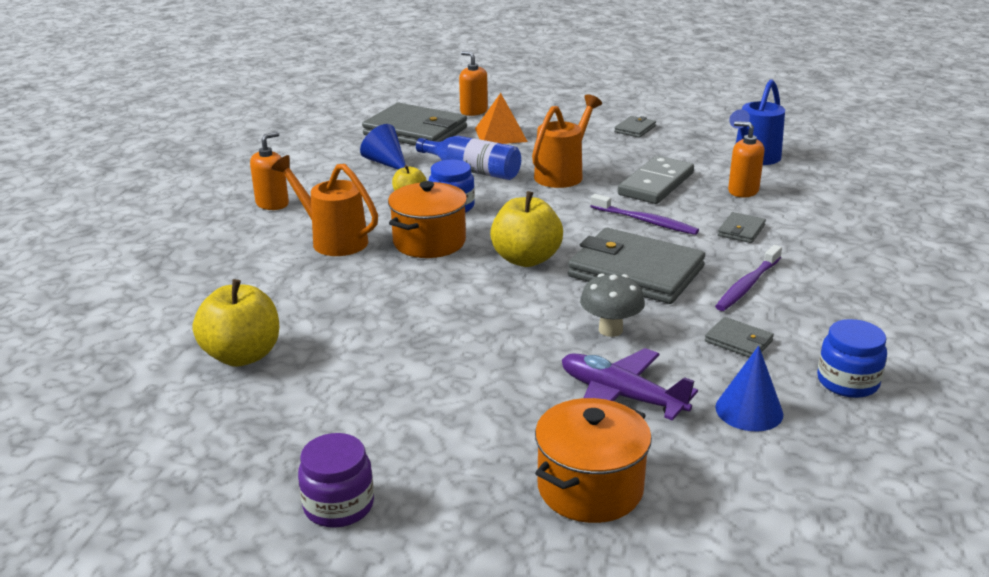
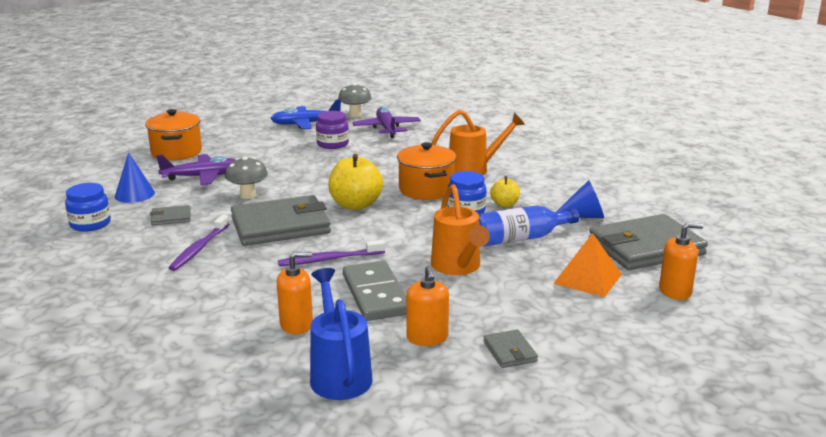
camera: 130 degrees right, 5 degrees down
yellow apple [193,279,279,367] -> purple plane [352,107,421,138]
orange soap dispenser [250,132,289,210] -> orange soap dispenser moved to [406,265,449,346]
purple jar [298,433,374,528] -> purple jar moved to [316,111,349,149]
purple toothbrush [715,245,782,311] -> purple toothbrush turned 150 degrees counterclockwise [169,215,229,271]
grey wallet [718,212,766,243] -> none
none -> blue plane [270,99,341,129]
none -> grey mushroom [338,83,372,117]

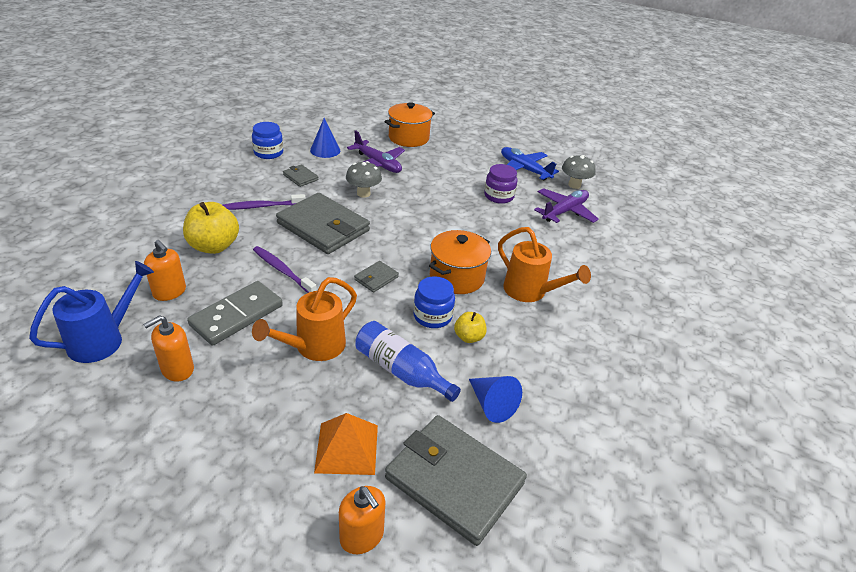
camera: 55 degrees right, 15 degrees up
yellow apple [328,154,383,210] -> yellow apple moved to [183,202,239,254]
grey wallet [483,330,538,368] -> grey wallet moved to [354,261,399,293]

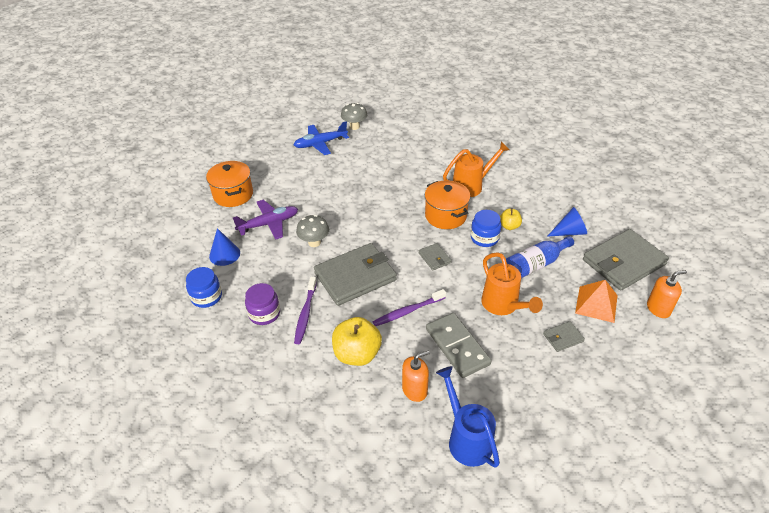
camera: 65 degrees left, 5 degrees up
orange soap dispenser [143,315,194,382] -> none
grey wallet [283,164,319,187] -> grey wallet moved to [543,321,585,352]
purple jar [484,164,518,204] -> purple jar moved to [245,283,280,325]
purple plane [534,188,599,223] -> none

